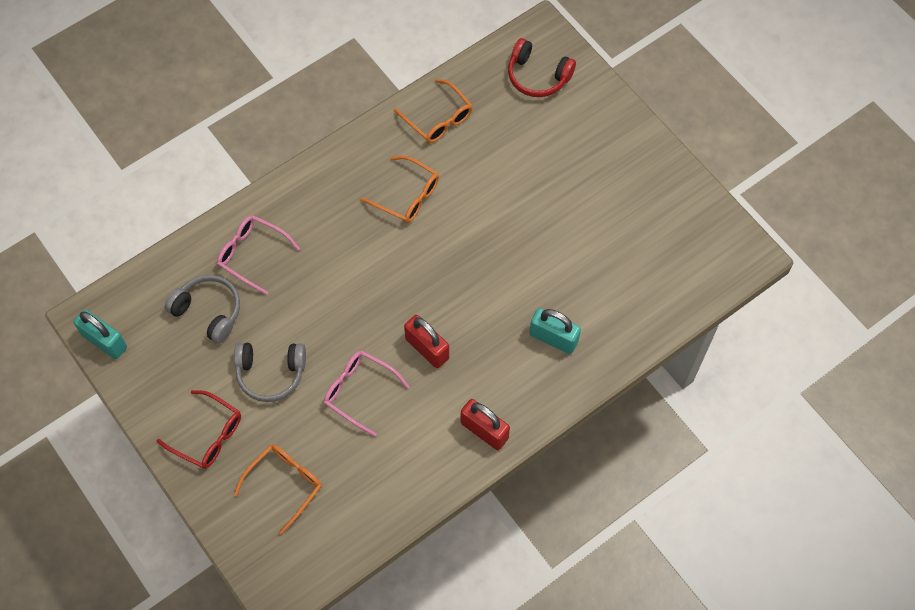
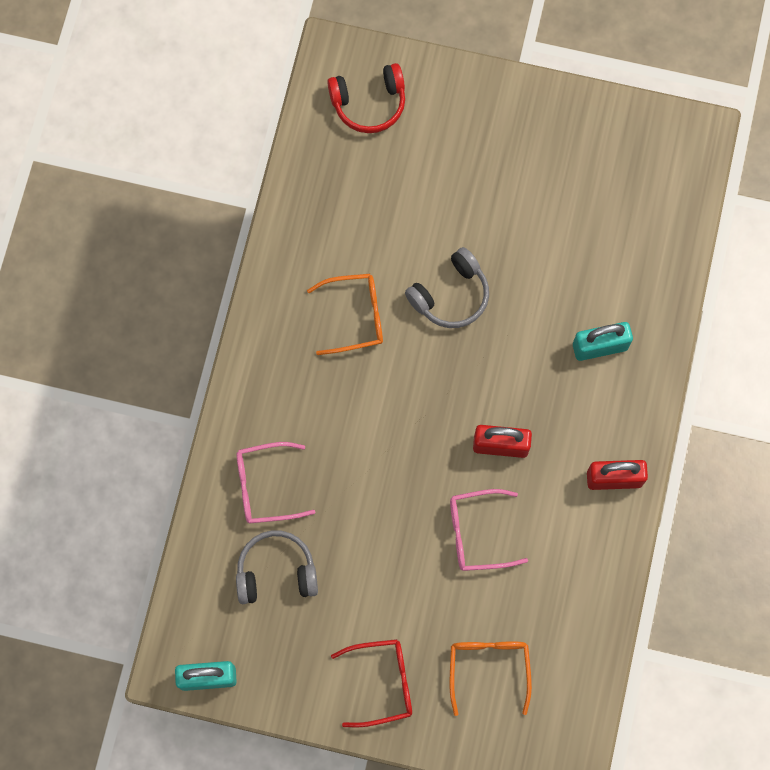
camera: 40 degrees left, 10 degrees up
grey headphones [234,342,306,402] -> grey headphones moved to [405,247,489,328]
orange glasses [394,79,473,143] -> none

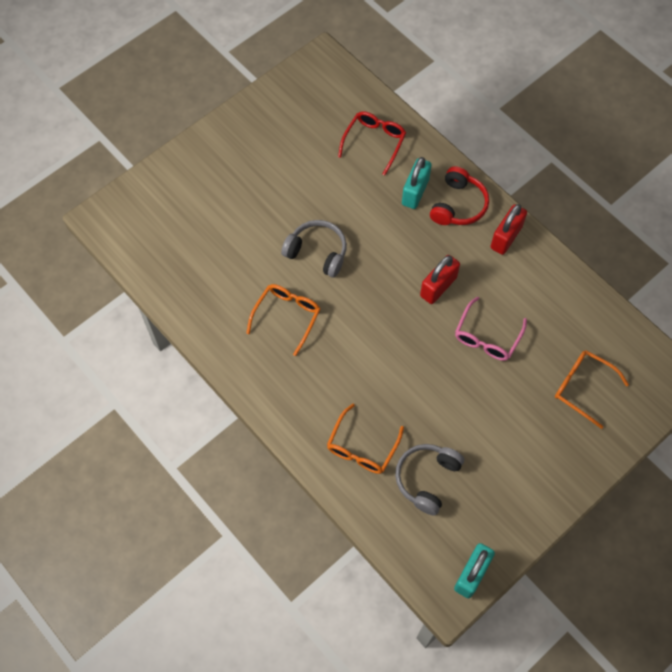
camera: 55 degrees left, 10 degrees down
pink glasses [237,442,316,524] -> orange glasses [327,404,404,474]
red headphones [327,63,405,133] -> red headphones moved to [430,166,489,225]
red glasses [331,639,412,727] -> red glasses moved to [338,111,406,176]
grey headphones [405,247,489,328] -> grey headphones turned 60 degrees counterclockwise [281,220,347,278]

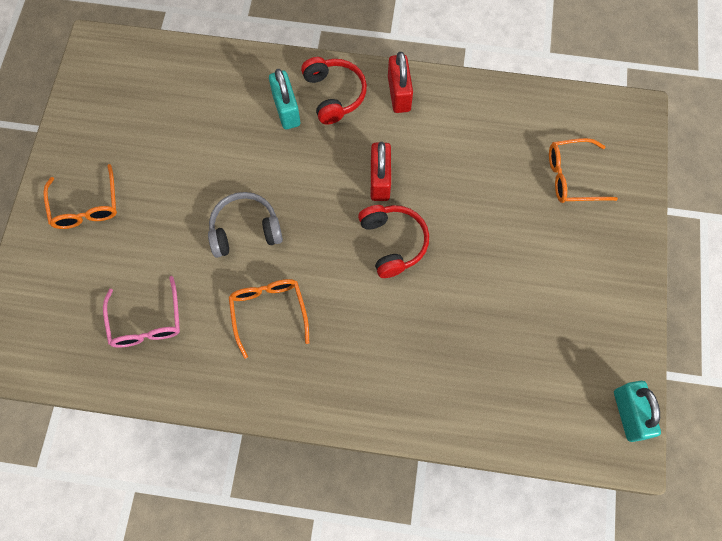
camera: 40 degrees left, 5 degrees up
orange glasses [327,404,404,474] -> orange glasses moved to [43,164,117,229]
red glasses [338,111,406,176] -> none
grey headphones [395,444,464,516] -> none
pink glasses [455,296,527,361] -> pink glasses moved to [103,276,180,348]
none -> red headphones [358,205,429,278]

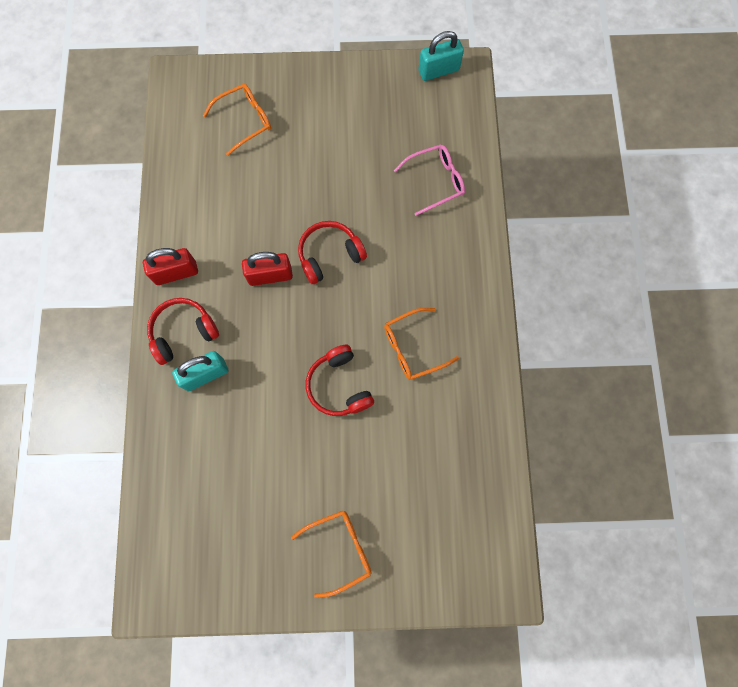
camera: 100 degrees left, 5 degrees up
pink glasses [103,276,180,348] -> pink glasses moved to [394,144,465,216]
grey headphones [208,192,283,258] -> red headphones [306,344,374,416]
orange glasses [549,138,618,203] -> orange glasses turned 105 degrees counterclockwise [203,84,271,156]

